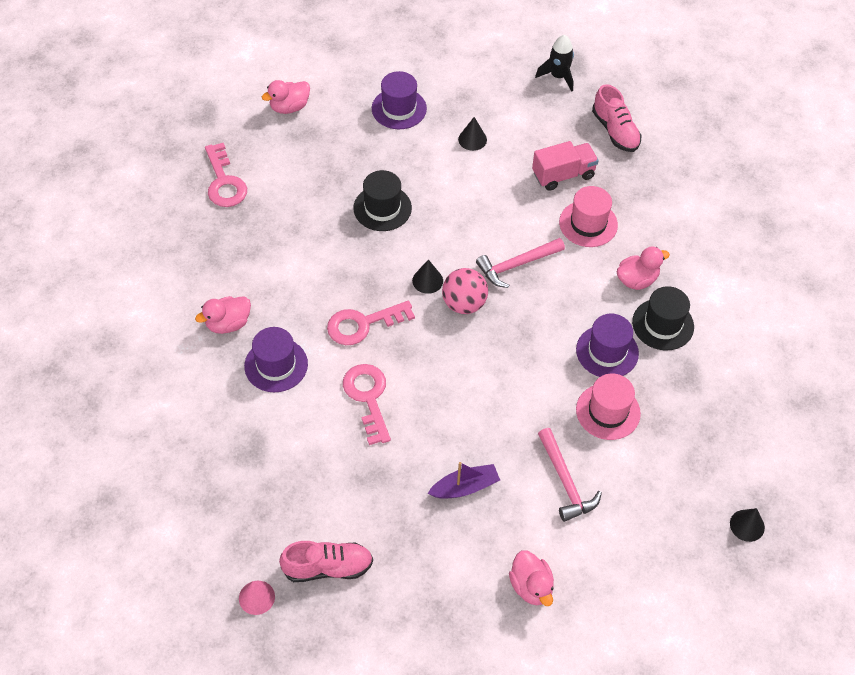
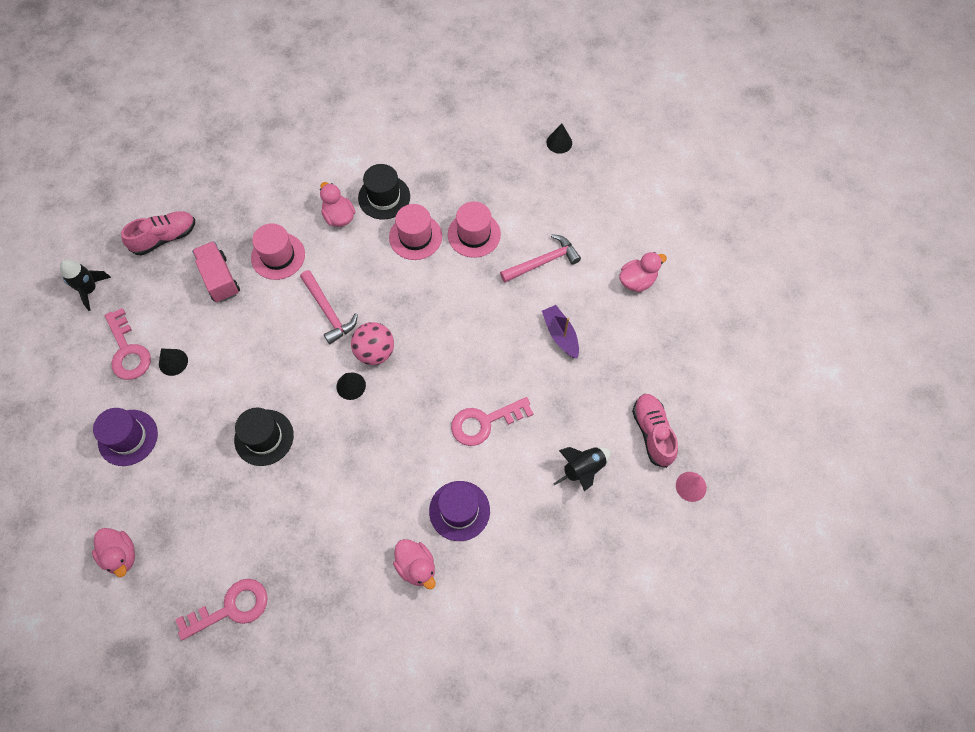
camera: 95 degrees left, 10 degrees up
pink key [327,301,415,345] -> pink key moved to [105,308,151,380]
purple hat [576,314,639,377] -> pink hat [389,204,442,260]
none -> black rocket [553,447,611,491]

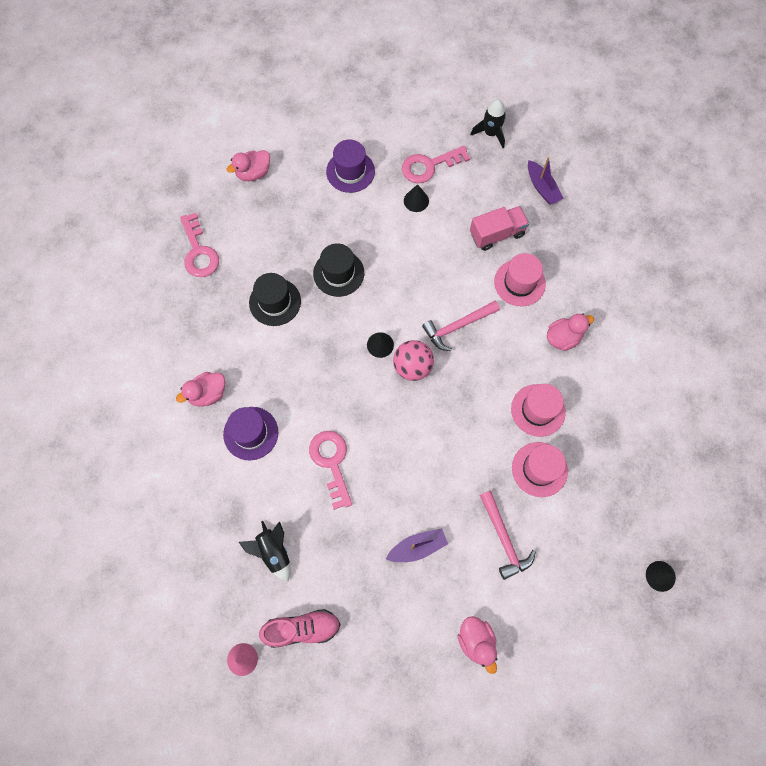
camera: 95 degrees right, 5 degrees up
pink shoe [121,211,195,255] -> purple boat [528,157,564,205]
black hat [358,164,410,219] -> black hat moved to [249,273,301,326]

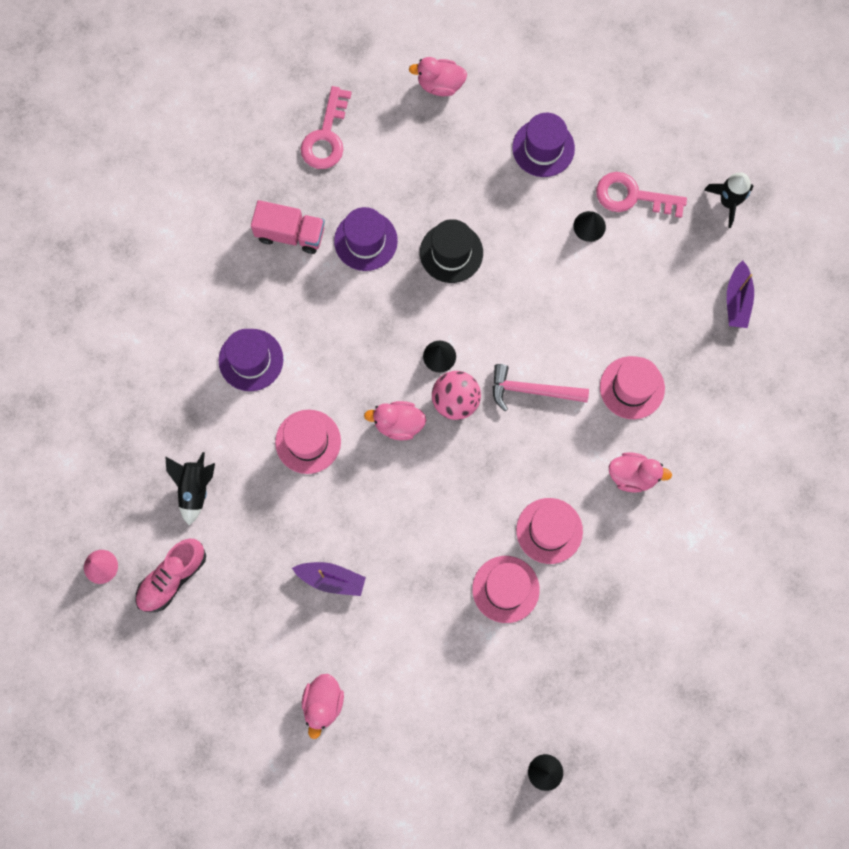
camera: 35 degrees right, 5 degrees up
pink duck [176,372,225,407] -> pink duck moved to [364,401,426,440]
black hat [249,273,301,326] -> purple hat [334,207,398,271]
pink shoe [259,609,341,648] -> pink shoe turned 105 degrees clockwise [136,539,206,612]
pink key [309,431,352,510] -> pink hat [275,410,341,474]
pink truck [470,206,529,251] -> pink truck moved to [251,200,325,254]
pink hammer [480,491,536,580] -> none

